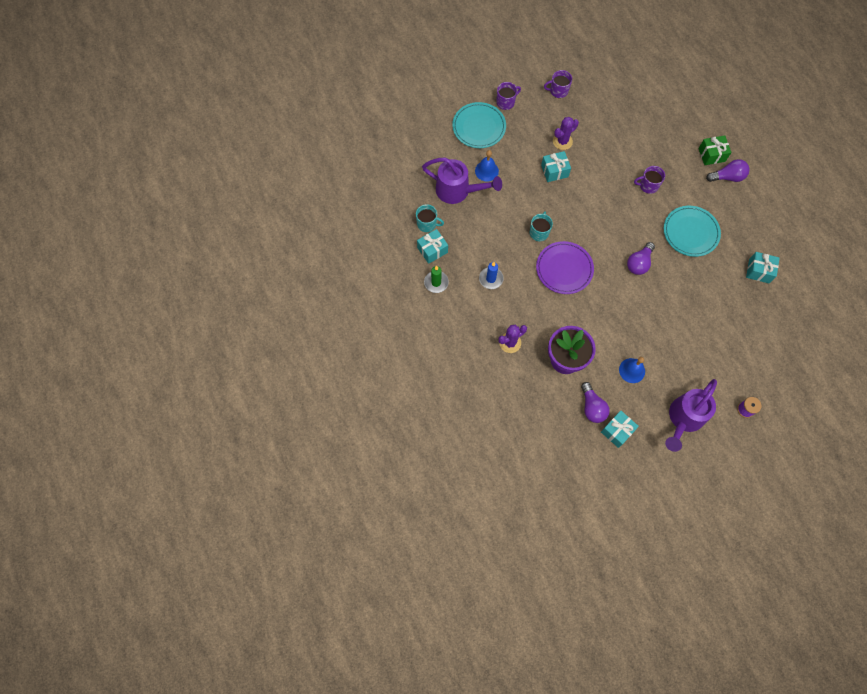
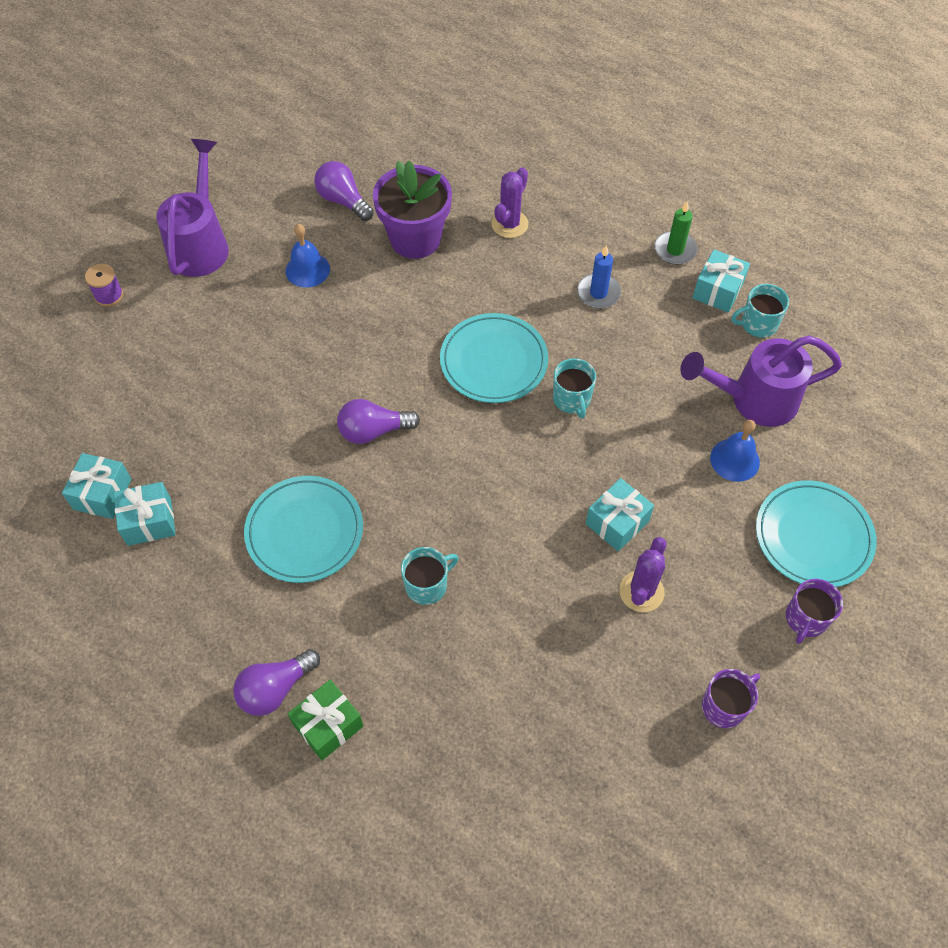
camera: 150 degrees right, 10 degrees down
purple plate [536,241,594,294] -> turquoise plate [440,313,548,403]
turquoise gift [601,411,639,448] -> turquoise gift moved to [62,453,132,519]
purple light bulb [627,242,655,275] -> purple light bulb turned 105 degrees counterclockwise [337,399,420,444]
purple mug [634,166,665,194] -> turquoise mug [401,547,459,605]

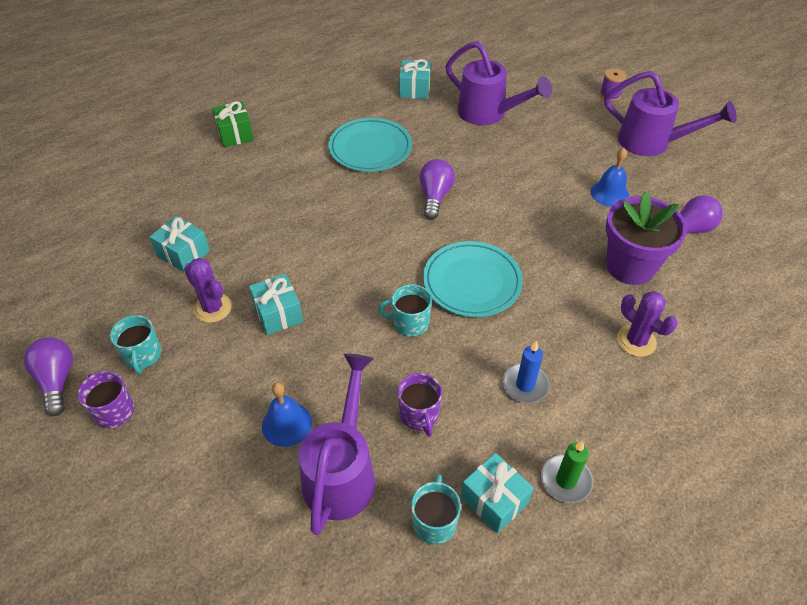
camera: 110 degrees right, 10 degrees down
turquoise gift [62,453,132,519] -> turquoise gift moved to [150,216,210,273]
purple light bulb [233,649,320,716] -> purple light bulb moved to [24,337,73,416]
turquoise mug [401,547,459,605] -> turquoise mug moved to [110,315,161,374]
purple mug [702,669,760,728] -> purple mug moved to [398,373,442,437]
turquoise plate [756,480,877,587] -> none
none -> purple watering can [445,41,552,125]

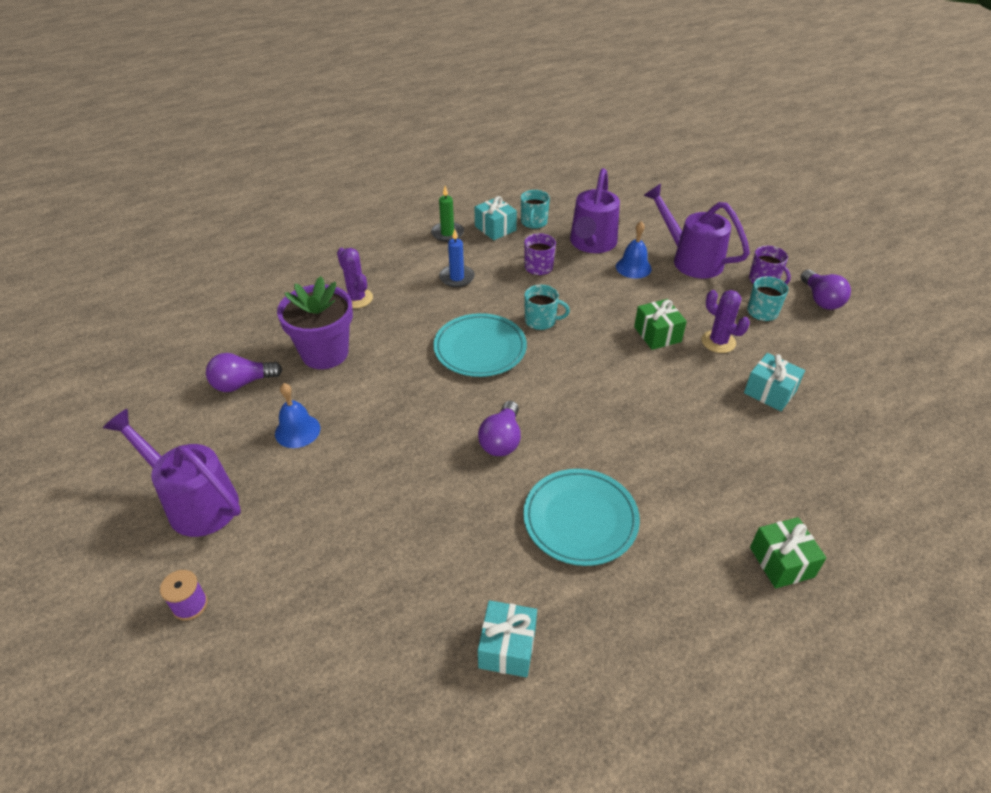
camera: 175 degrees left, 5 degrees down
turquoise gift [249,274,303,335] -> green gift [634,299,687,350]
purple watering can [445,41,552,125] -> purple watering can moved to [643,184,750,279]

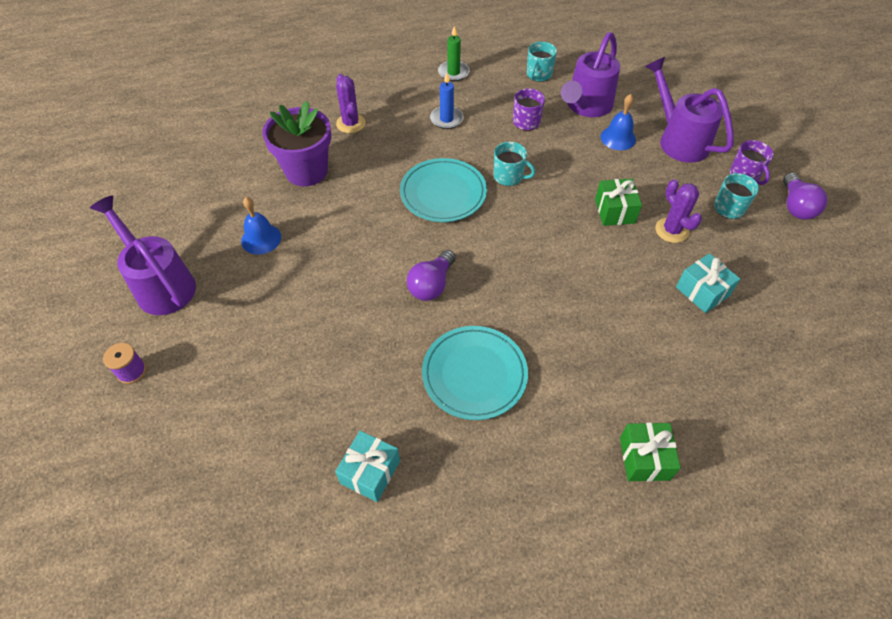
camera: 15 degrees right, 10 degrees up
purple light bulb [206,353,282,392] -> none
turquoise gift [474,196,517,240] -> none

